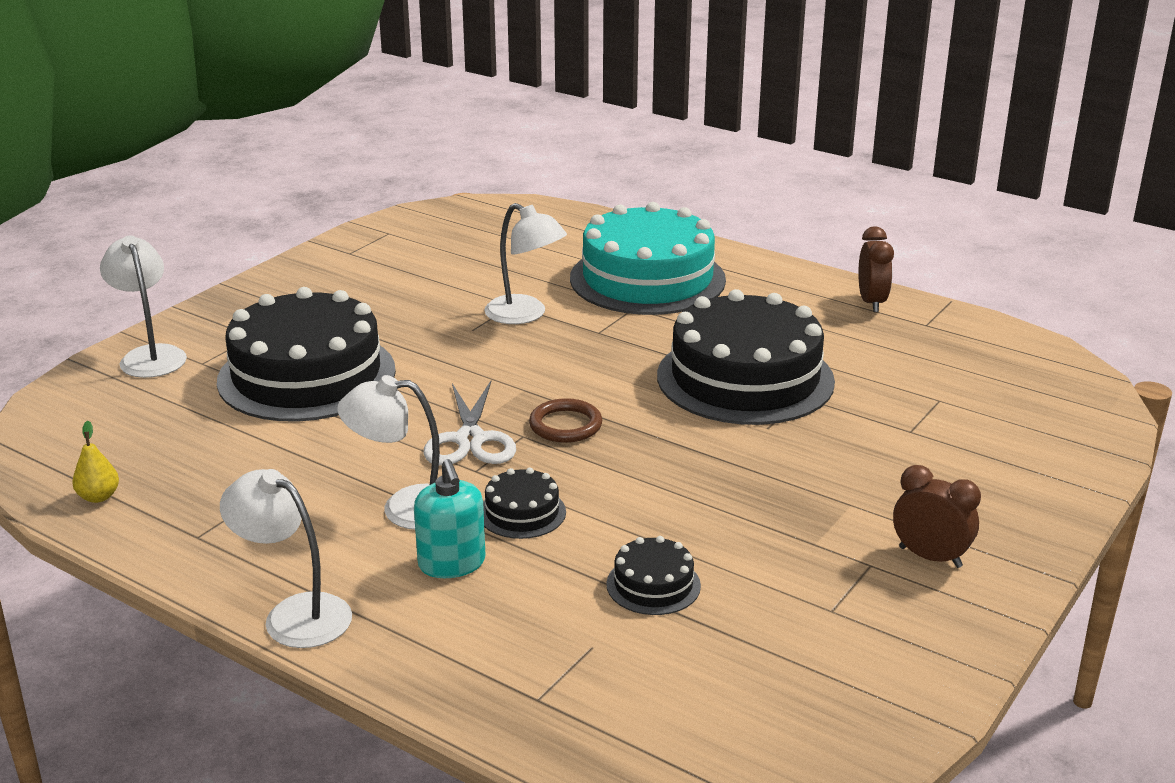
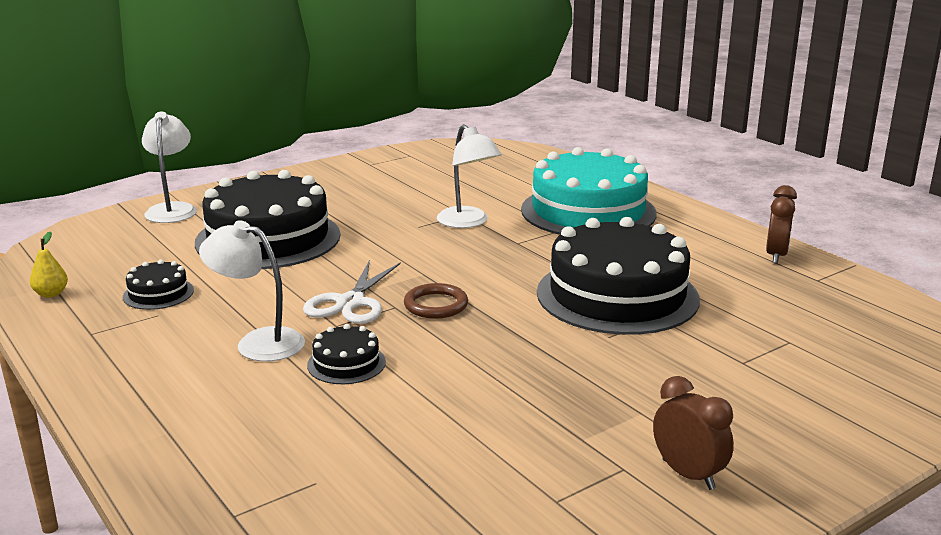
camera: 20 degrees right, 5 degrees down
white lamp [220,469,352,648] -> none
turquoise soap dispenser [414,459,486,578] -> none
black cake [606,536,701,615] -> black cake moved to [123,259,194,310]

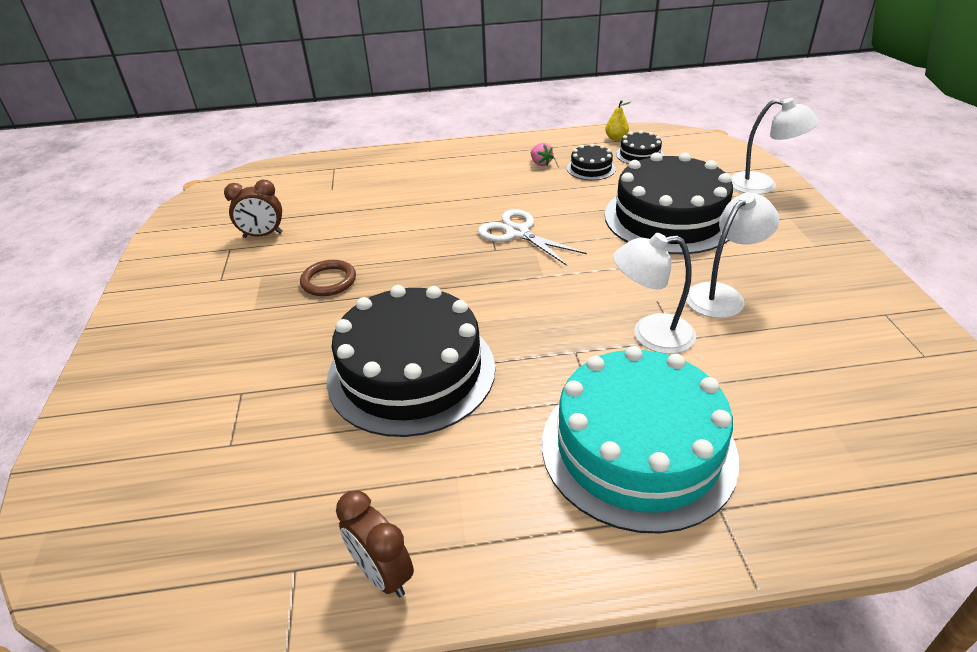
camera: 120 degrees right, 15 degrees up
white lamp [199,220,305,361] -> white lamp moved to [686,192,779,318]
black cake [307,324,386,384] -> black cake moved to [616,131,664,164]
brown ring [404,283,468,319] -> brown ring moved to [300,260,356,296]
brown clock [653,376,734,490] -> brown clock moved to [224,180,283,238]
none -> pink strawberry [531,143,554,166]

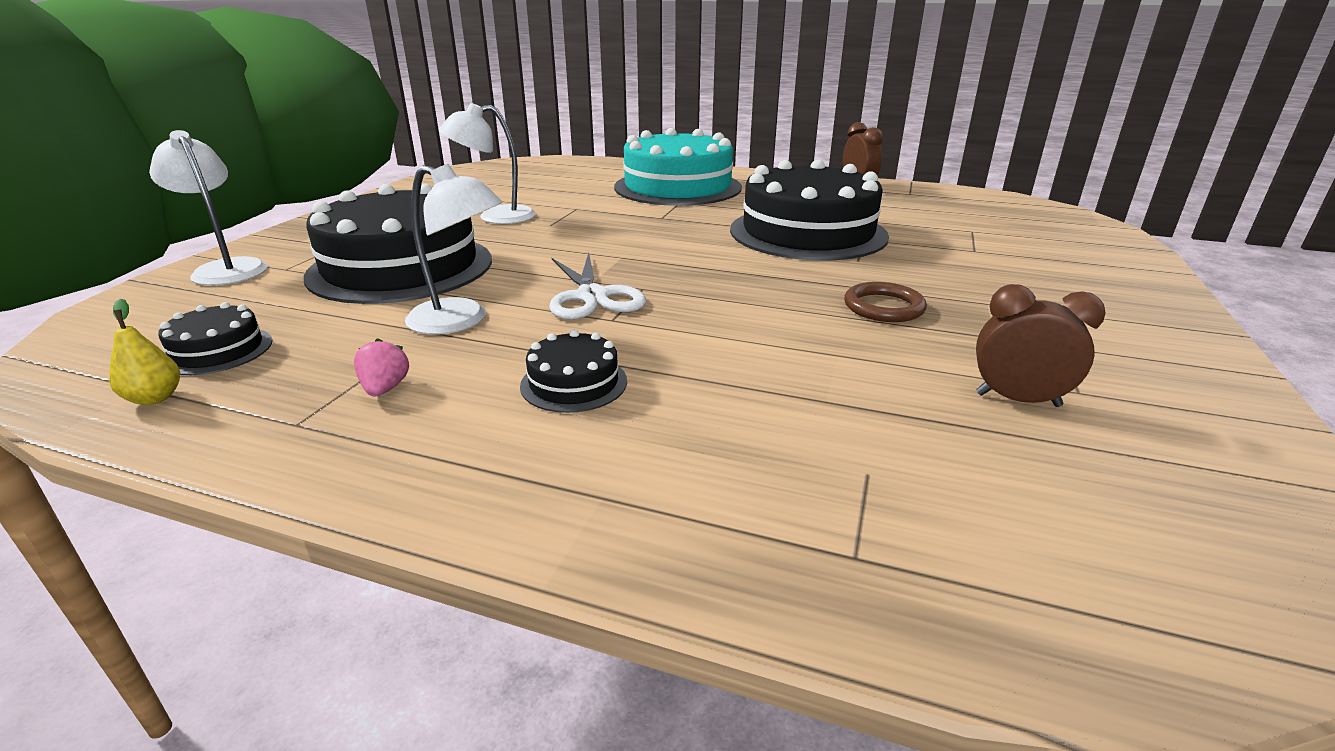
camera: 155 degrees left, 10 degrees down
black cake [567,144,616,180] -> black cake moved to [520,330,627,413]
white lamp [613,233,696,354] -> white lamp moved to [405,164,503,335]

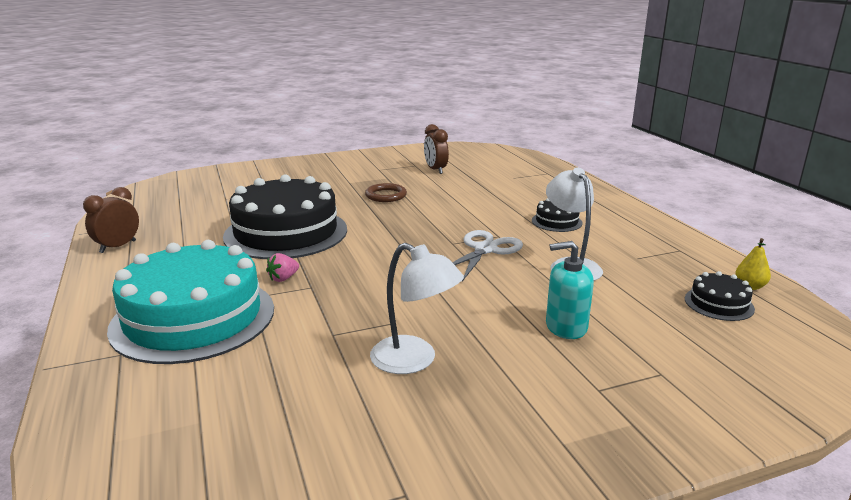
camera: 130 degrees left, 5 degrees down
white lamp [149,130,268,286] -> none
black cake [304,183,492,304] -> turquoise soap dispenser [546,241,594,339]
pink strawberry [354,338,409,396] -> pink strawberry moved to [266,253,299,282]

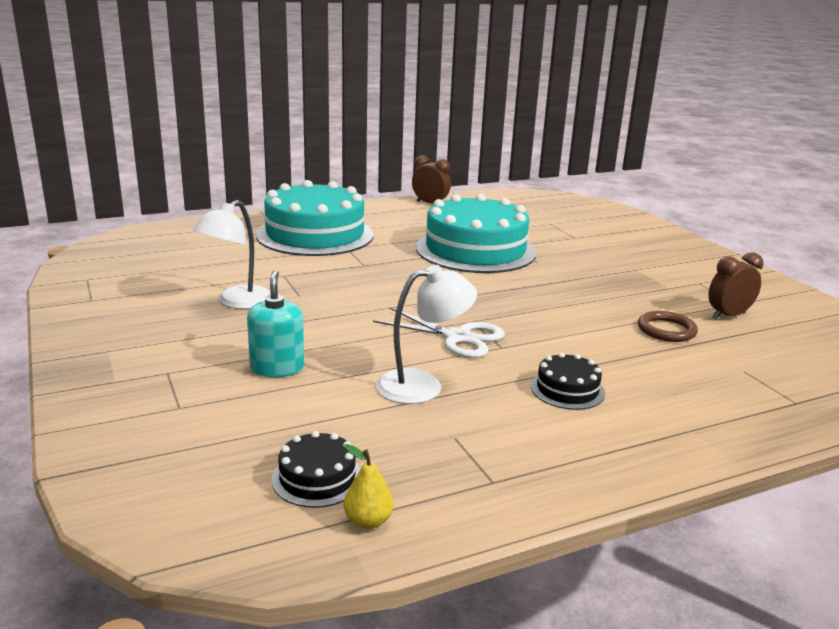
camera: 85 degrees right, 0 degrees up
black cake [223,174,347,259] -> turquoise cake [416,194,536,273]
pink strawberry [266,253,299,282] -> none
brown ring [365,183,407,202] -> brown ring moved to [638,311,698,342]

